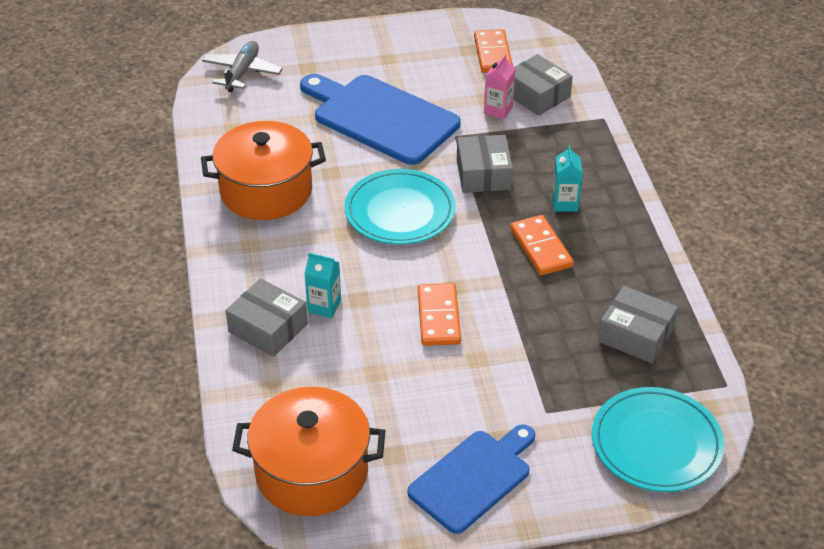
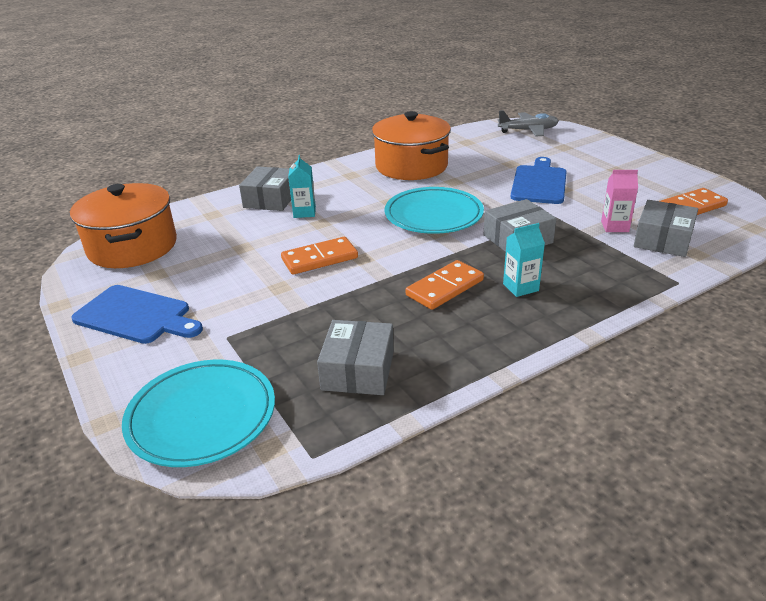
camera: 70 degrees right, 10 degrees down
blue cutting board [300,74,460,165] -> blue cutting board [511,157,567,204], size x0.66

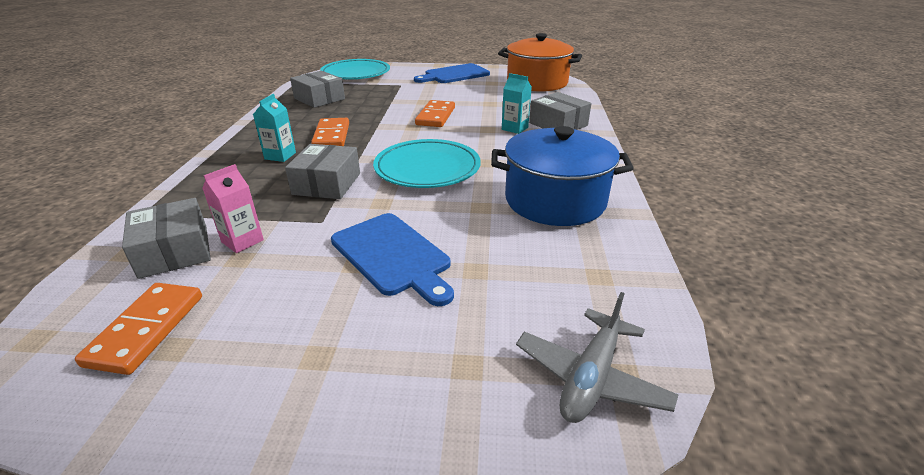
camera: 125 degrees right, 0 degrees up
orange pot [372,111,451,180] -> blue pot [491,126,634,226]

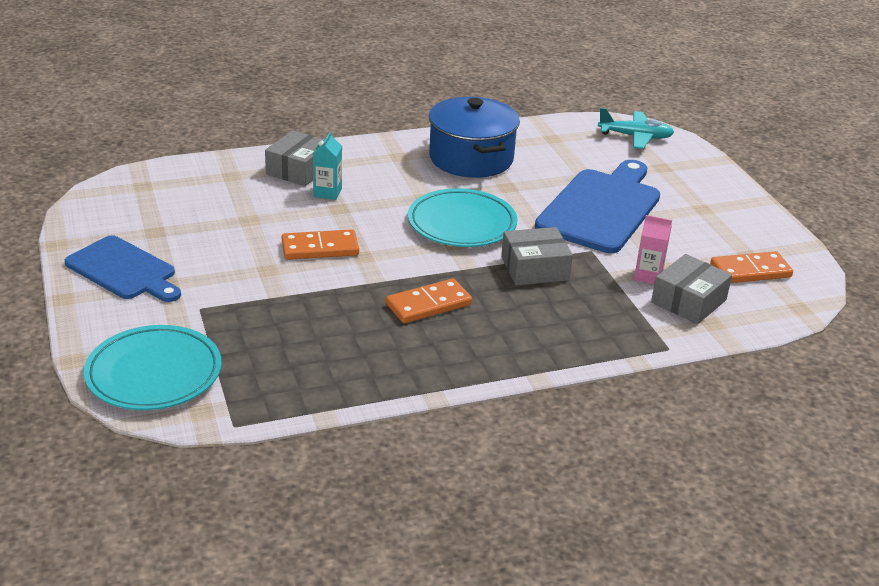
camera: 115 degrees left, 0 degrees up
turquoise carton [253,94,296,162] -> none
grey box [290,71,345,108] -> none
blue cutting board [331,213,454,306] -> blue cutting board [535,160,660,253], size x1.51
orange pot [498,33,582,91] -> none
grey plane [516,292,678,423] -> turquoise plane [598,108,674,149]

